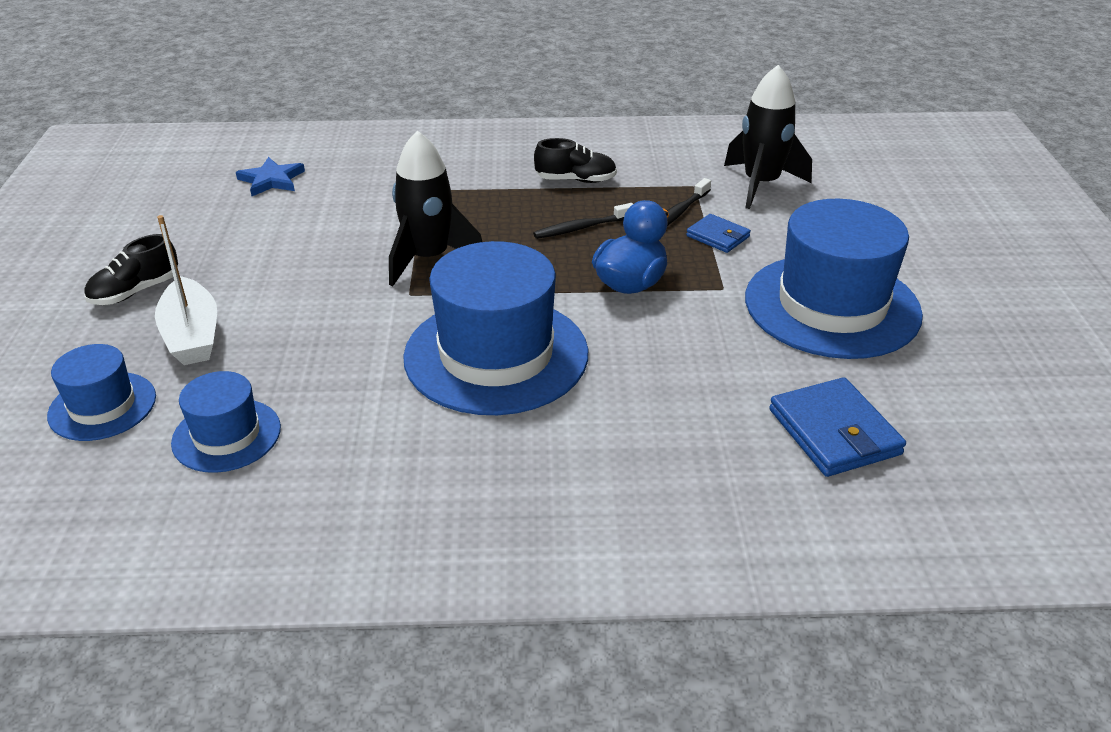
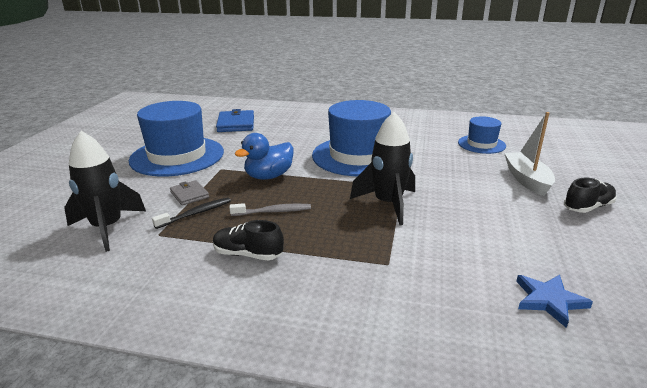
camera: 165 degrees left, 10 degrees down
blue hat [47,344,156,441] -> none
black toothbrush [533,203,633,239] -> grey toothbrush [229,203,311,216]
blue wallet [686,214,751,253] -> grey wallet [170,180,209,205]

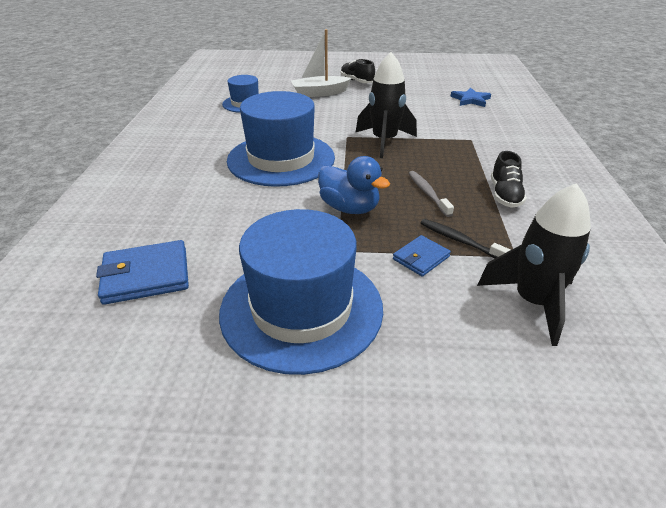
camera: 100 degrees left, 10 degrees up
grey wallet [170,180,209,205] -> blue wallet [393,235,451,277]

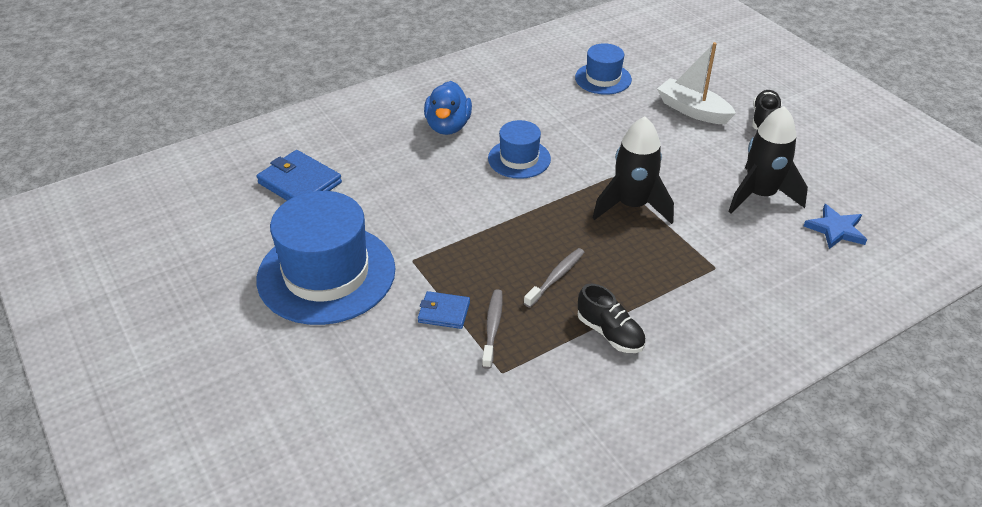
camera: 55 degrees right, 5 degrees up
blue hat [227,91,335,187] -> blue hat [488,120,551,179], size x0.52
blue duck [318,156,390,214] -> blue duck moved to [424,81,472,135]
black toothbrush [420,219,510,259] -> grey toothbrush [482,289,503,369]
black rocket [477,183,591,346] -> black rocket moved to [728,106,808,214]
black shoe [491,151,527,208] -> black shoe turned 105 degrees counterclockwise [578,284,646,353]

